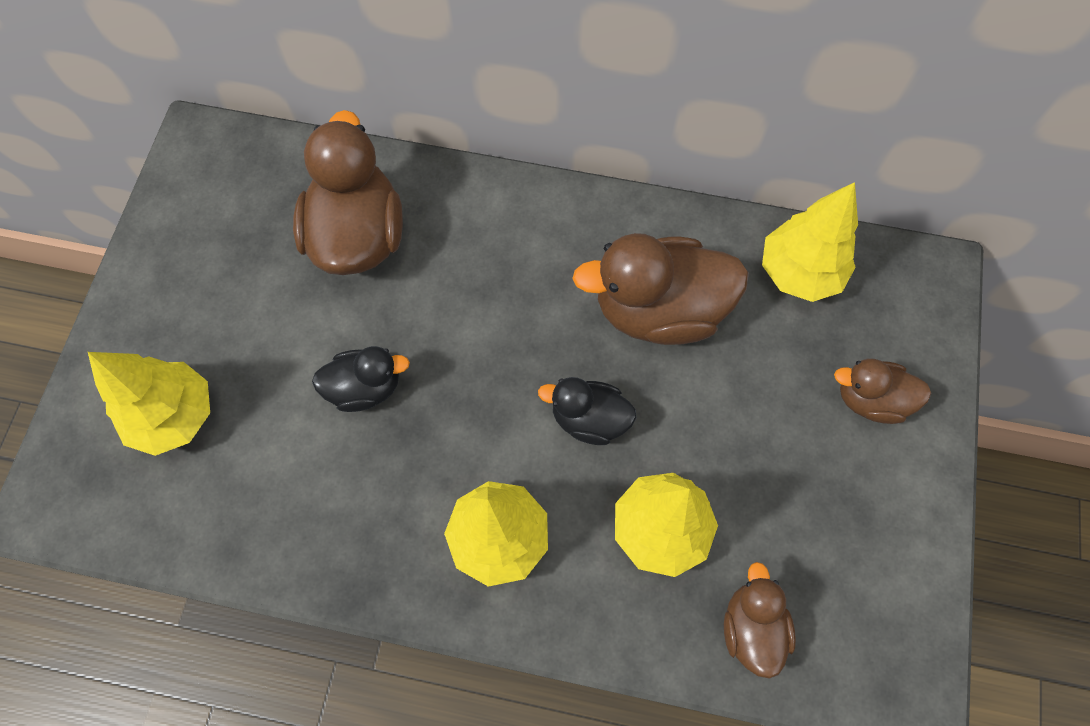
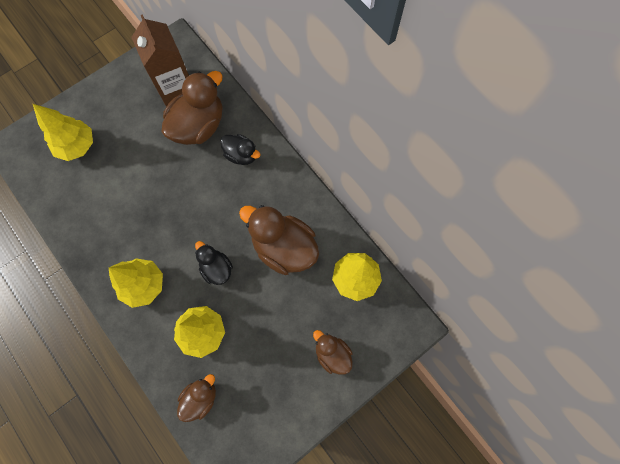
camera: 40 degrees right, 5 degrees up
black duck [312,346,410,412] -> black duck moved to [220,134,261,165]
none -> brown carton [131,14,189,106]

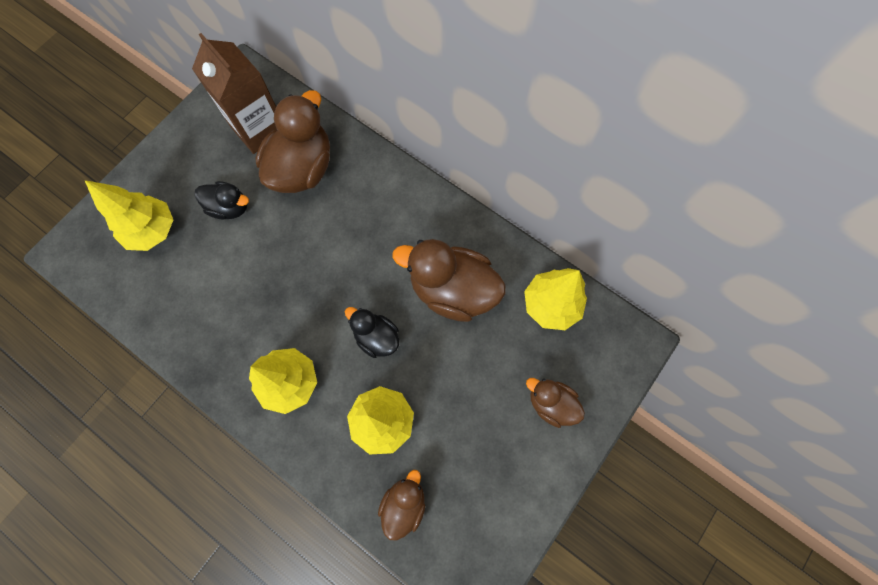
camera: 15 degrees left, 0 degrees up
black duck [220,134,261,165] -> black duck moved to [195,181,249,219]

